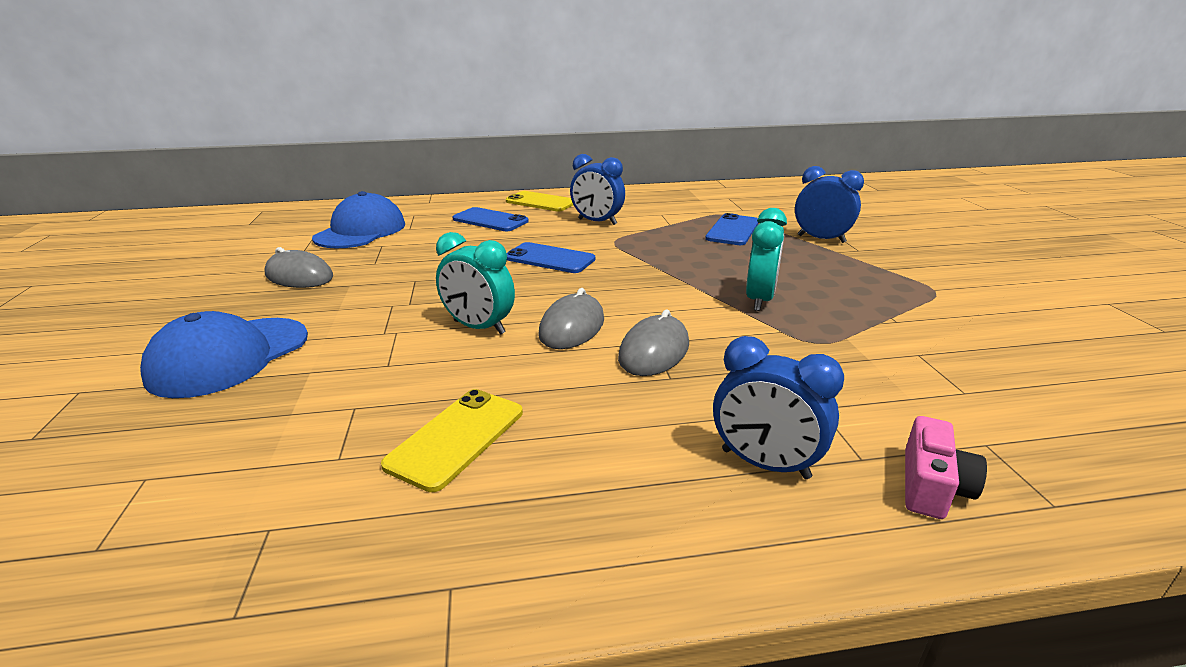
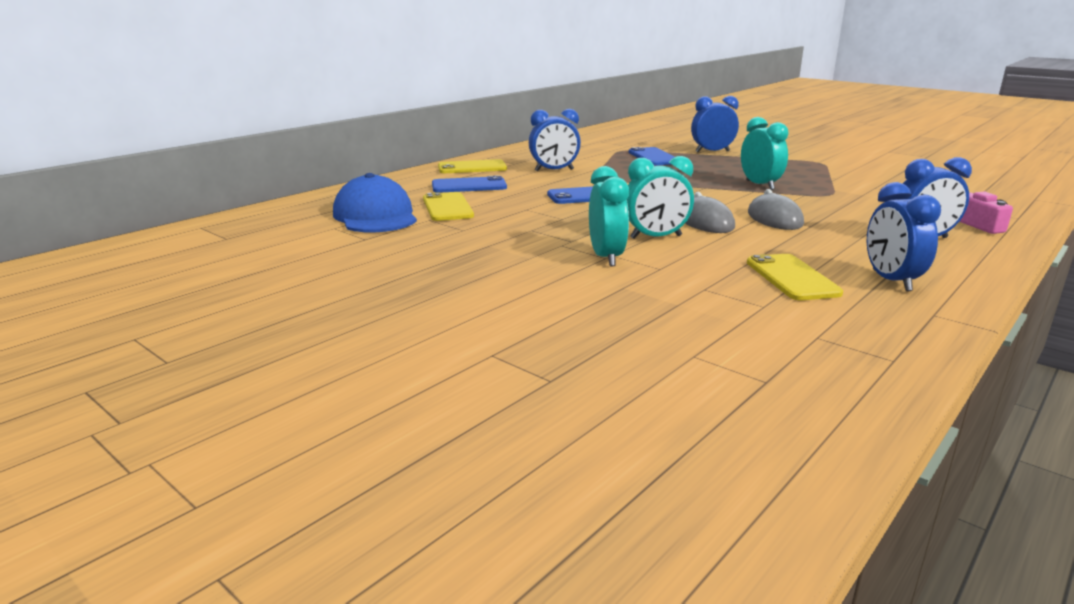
camera: 40 degrees left, 5 degrees down
blue cap [140,311,308,398] -> none
grey mouse [264,247,333,288] -> none
none -> yellow phone [423,192,474,221]
none -> turquoise clock [589,166,629,267]
none -> blue clock [867,182,941,291]

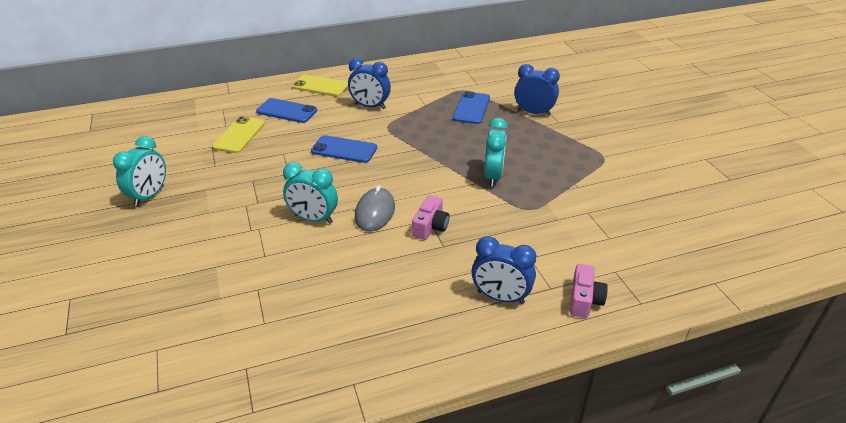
camera: 30 degrees right, 15 degrees up
blue cap [333,173,417,232] -> none
turquoise clock [589,166,629,267] -> turquoise clock moved to [113,136,166,206]
yellow phone [747,254,843,300] -> none
grey mouse [748,189,804,230] -> pink camera [412,195,449,240]
blue clock [867,182,941,291] -> none

